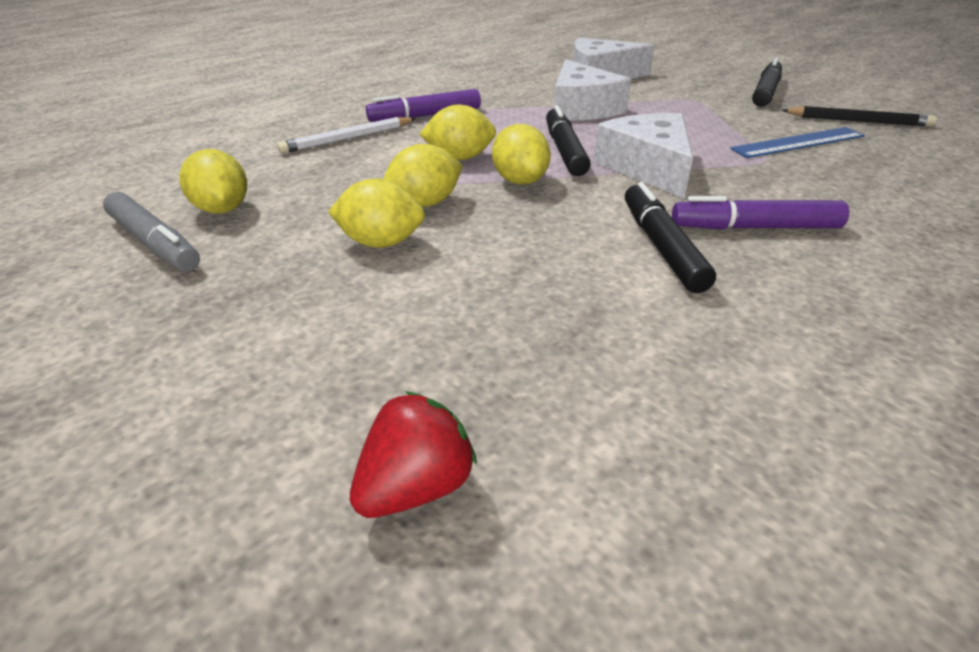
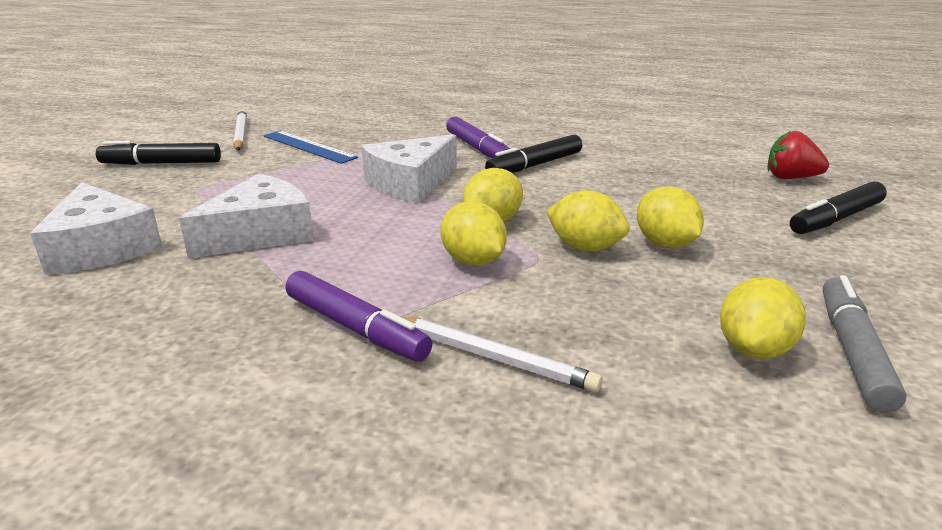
camera: 120 degrees left, 10 degrees down
black marker [546,105,591,176] -> black marker moved to [790,181,887,234]
black pencil [782,106,937,126] -> white pencil [234,110,247,151]

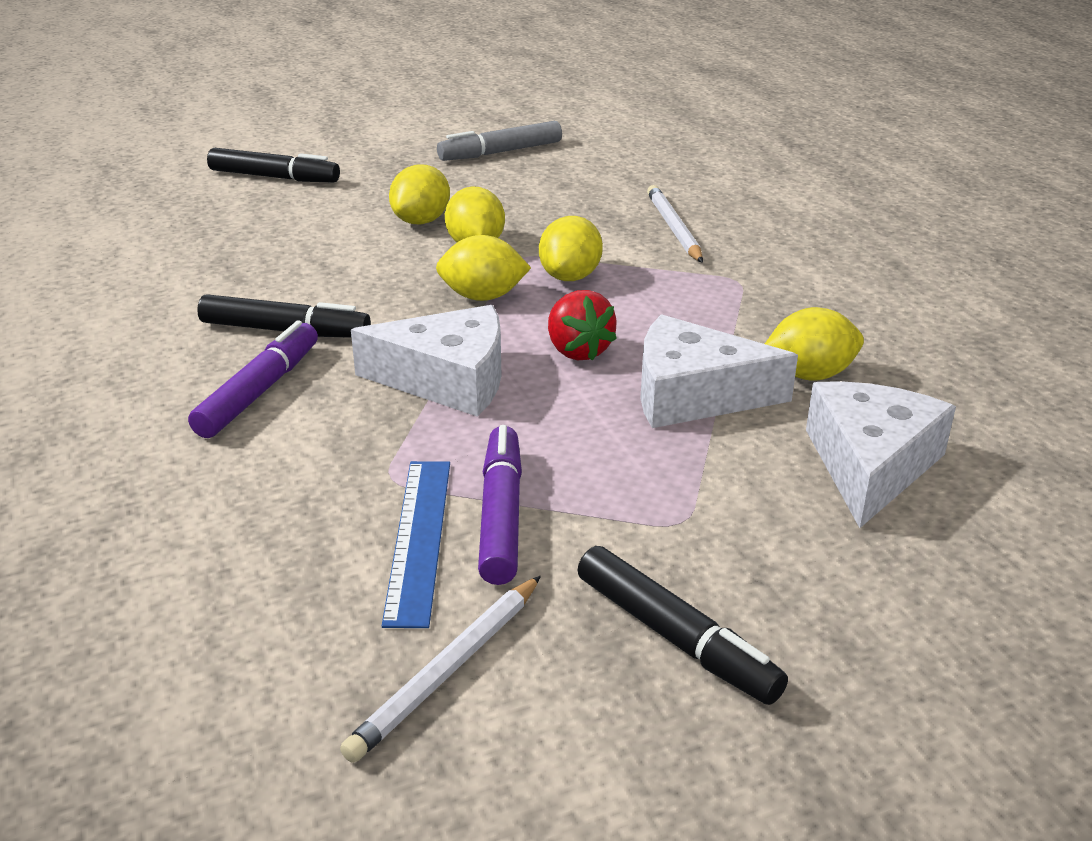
camera: 130 degrees left, 5 degrees up
purple marker [285,271,432,362] -> purple marker moved to [478,425,522,585]
yellow lemon [720,277,806,359] -> yellow lemon moved to [765,307,864,381]
red strawberry [767,131,829,179] -> red strawberry moved to [548,290,617,361]

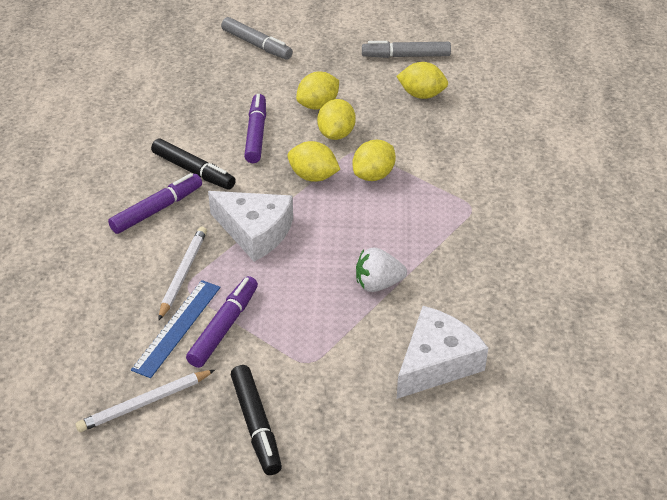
camera: 25 degrees right, 10 degrees up
black marker [207,148,340,183] -> grey marker [221,17,293,60]
red strawberry [548,290,617,361] -> none
white cheese [640,314,798,428] -> white strawberry [356,248,407,292]
white pencil [647,185,703,263] -> white pencil moved to [158,227,207,321]
yellow lemon [765,307,864,381] -> yellow lemon moved to [396,62,448,99]
none -> purple marker [244,94,266,163]

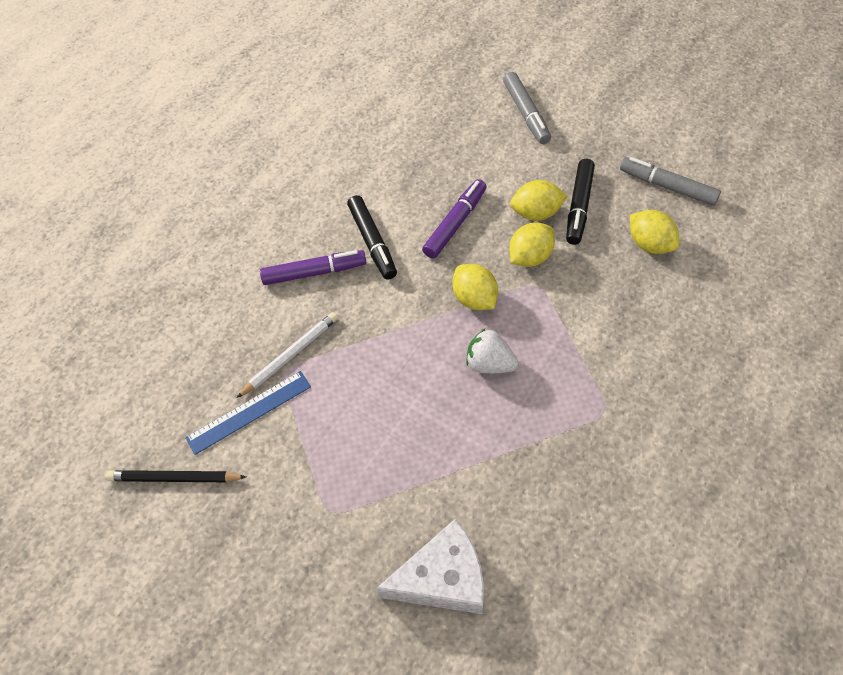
camera: 35 degrees right, 15 degrees up
white pencil [75,370,215,432] -> black pencil [106,470,246,482]
purple marker [186,276,258,368] -> none
white cheese [208,191,293,262] -> none
black marker [231,365,282,475] -> black marker moved to [566,159,595,245]
yellow lemon [352,140,396,181] -> none
white strawberry [356,248,407,292] -> white strawberry moved to [466,329,518,373]

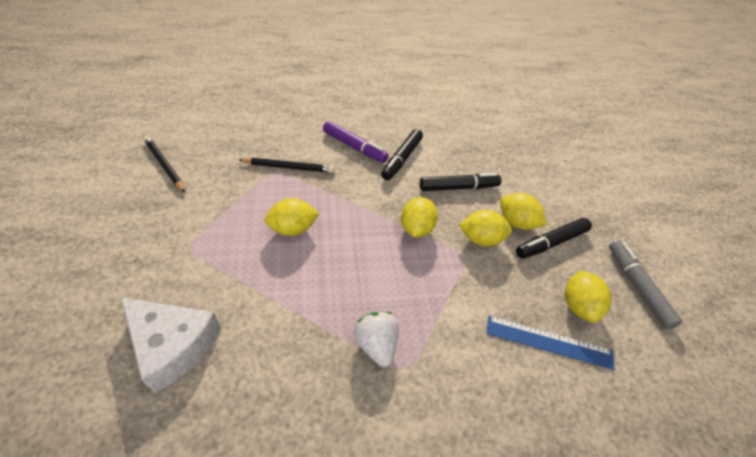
camera: 40 degrees right, 10 degrees down
blue ruler [185,371,311,455] -> blue ruler moved to [487,316,615,370]
white pencil [237,312,338,398] -> black pencil [239,158,334,173]
purple marker [422,179,487,259] -> black marker [420,173,501,191]
white strawberry [466,329,518,373] -> white strawberry moved to [354,312,399,367]
grey marker [503,72,551,144] -> none
none -> yellow lemon [264,198,320,236]

